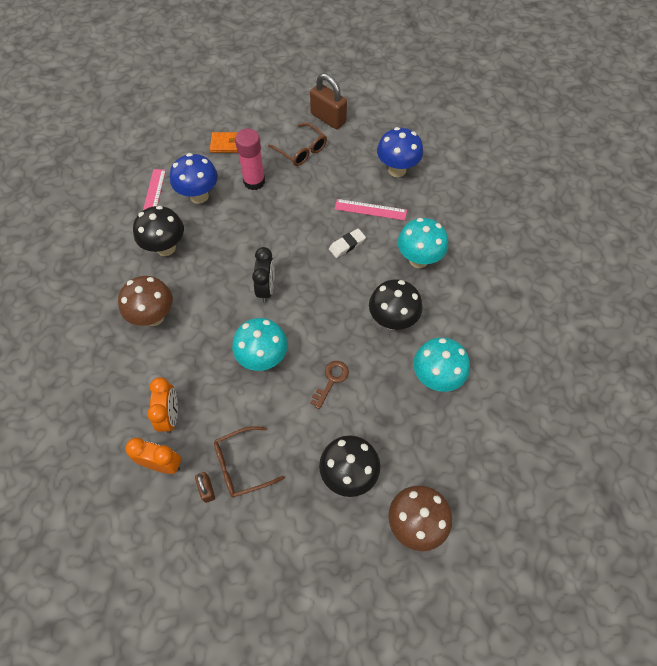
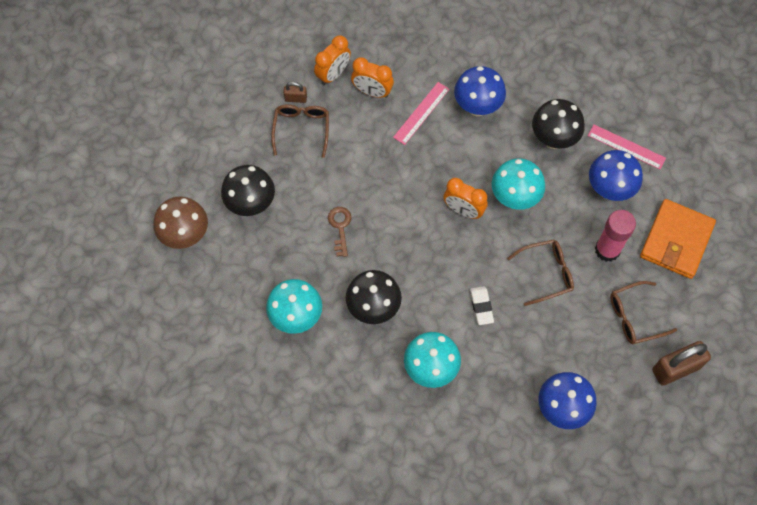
camera: 115 degrees right, 5 degrees up
brown mushroom [118,276,173,326] -> blue mushroom [454,66,506,116]
orange wallet [210,132,238,153] -> orange wallet [640,199,716,279], size x1.93
turquoise mushroom [232,318,288,371] -> turquoise mushroom moved to [492,158,545,210]
black clock [252,247,275,303] -> orange clock [443,178,488,219]
brown key [310,361,349,409] -> brown key turned 150 degrees counterclockwise [328,207,351,257]
pink ruler [335,199,407,220] -> pink ruler moved to [393,82,450,145]
none -> brown glasses [507,239,574,306]

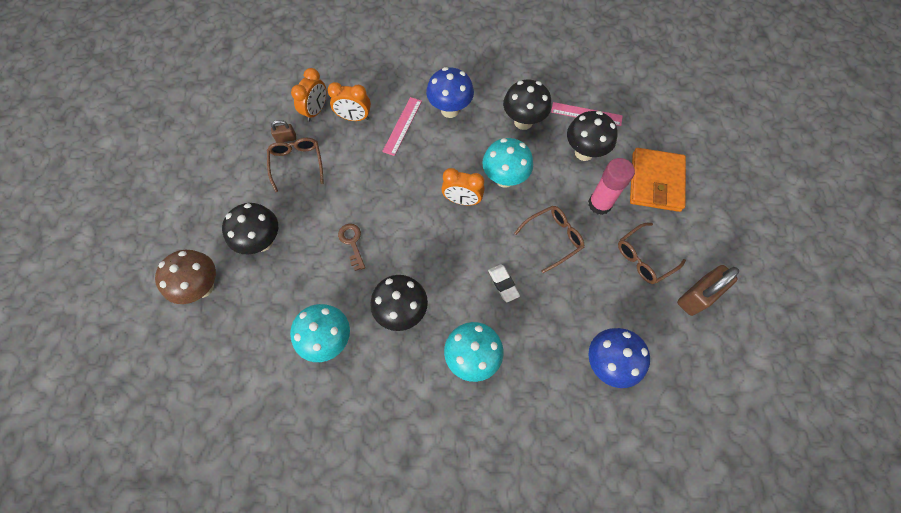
camera: 15 degrees left, 0 degrees up
blue mushroom [589,150,643,201] -> black mushroom [567,111,618,161]

